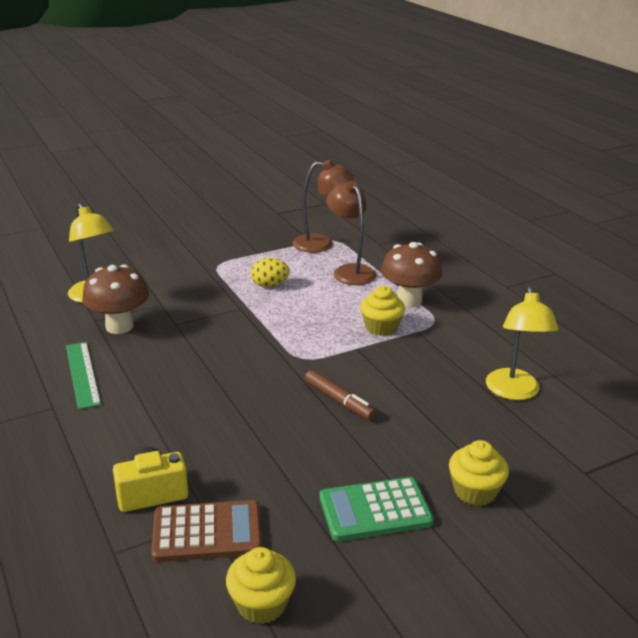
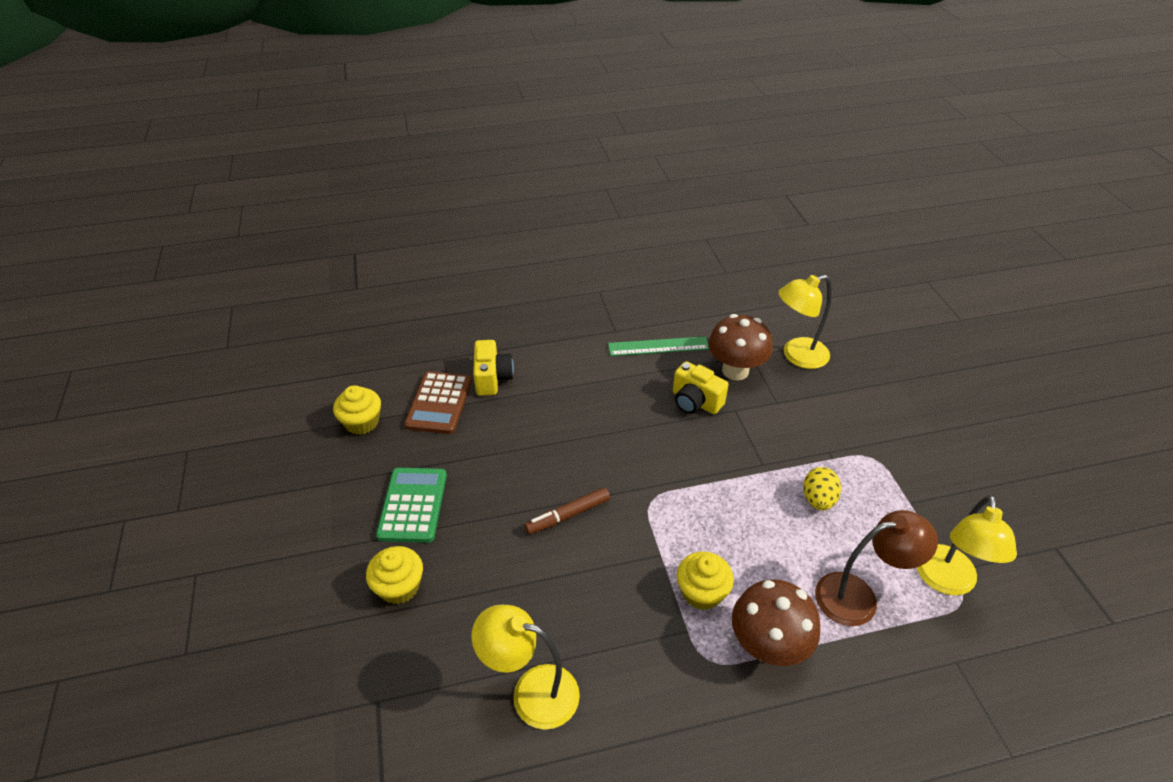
camera: 105 degrees right, 15 degrees up
brown lamp [293,160,354,253] -> yellow lamp [917,495,1017,596]
none -> yellow camera [673,361,729,414]

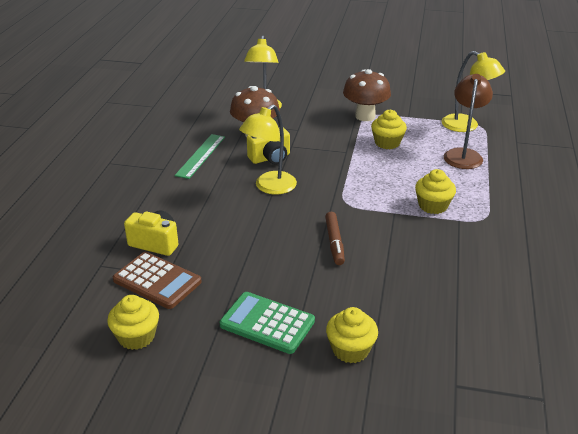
camera: 65 degrees left, 10 degrees down
yellow lamp [471,605,580,730] -> yellow lamp moved to [239,104,297,195]
brown mushroom [732,579,820,666] -> brown mushroom moved to [343,69,391,121]
yellow egg [803,467,841,510] -> yellow cupcake [371,110,407,149]

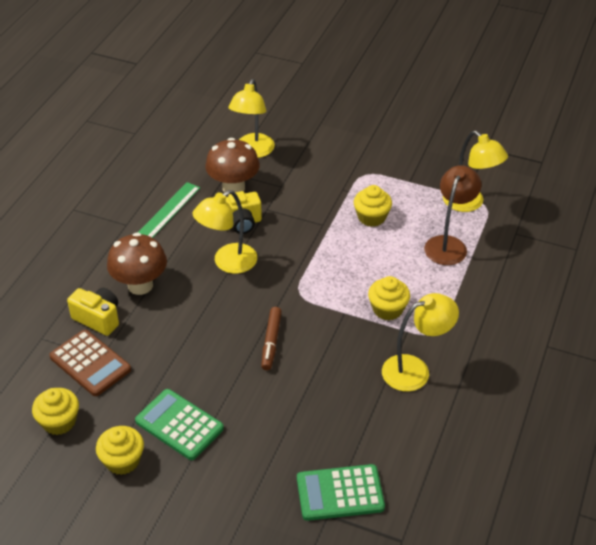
camera: 10 degrees right, 10 degrees up
yellow cupcake [326,307,378,363] -> yellow cupcake moved to [96,426,144,475]
brown mushroom [343,69,391,121] -> brown mushroom moved to [107,232,167,295]
none -> green calculator [297,464,385,521]
none -> yellow lamp [382,293,459,392]

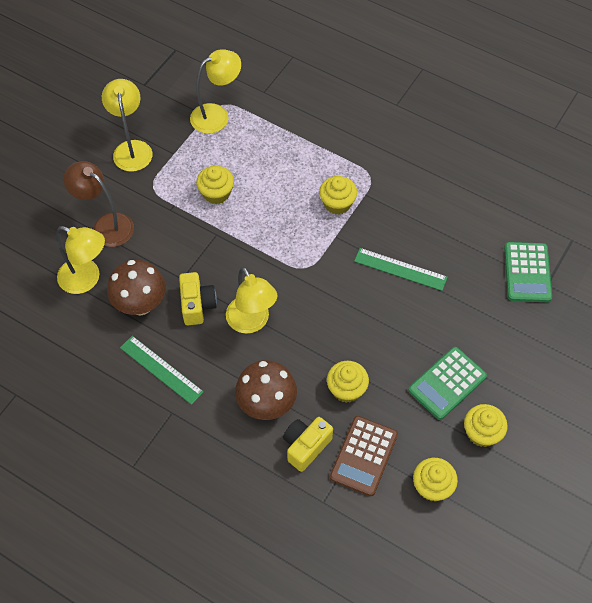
camera: 80 degrees left, 15 degrees up
brown calculator [49,330,131,396] -> brown calculator turned 150 degrees clockwise [330,416,398,496]
brown marker [261,307,282,370] -> none
yellow lamp [382,293,459,392] -> yellow lamp moved to [102,79,152,172]
brown lamp [424,165,481,265] -> brown lamp moved to [63,161,134,247]
none -> yellow cupcake [327,361,369,403]
none -> green ruler [354,248,448,291]

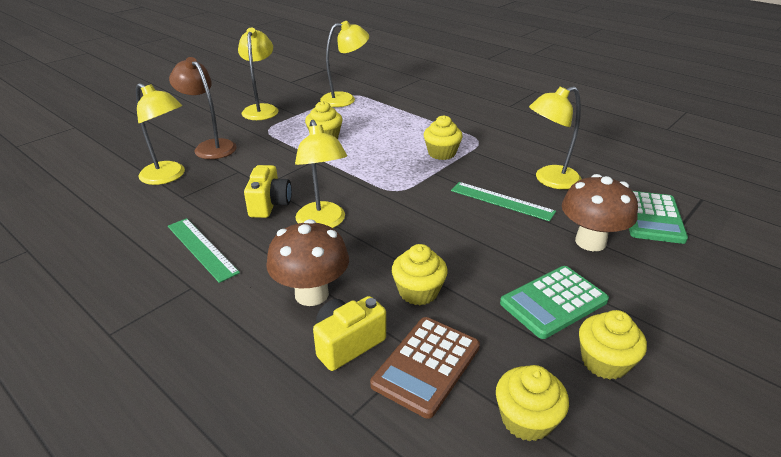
camera: 10 degrees right, 25 degrees down
brown mushroom [107,260,166,316] -> brown mushroom moved to [562,174,638,251]
none -> yellow lamp [529,86,582,189]

